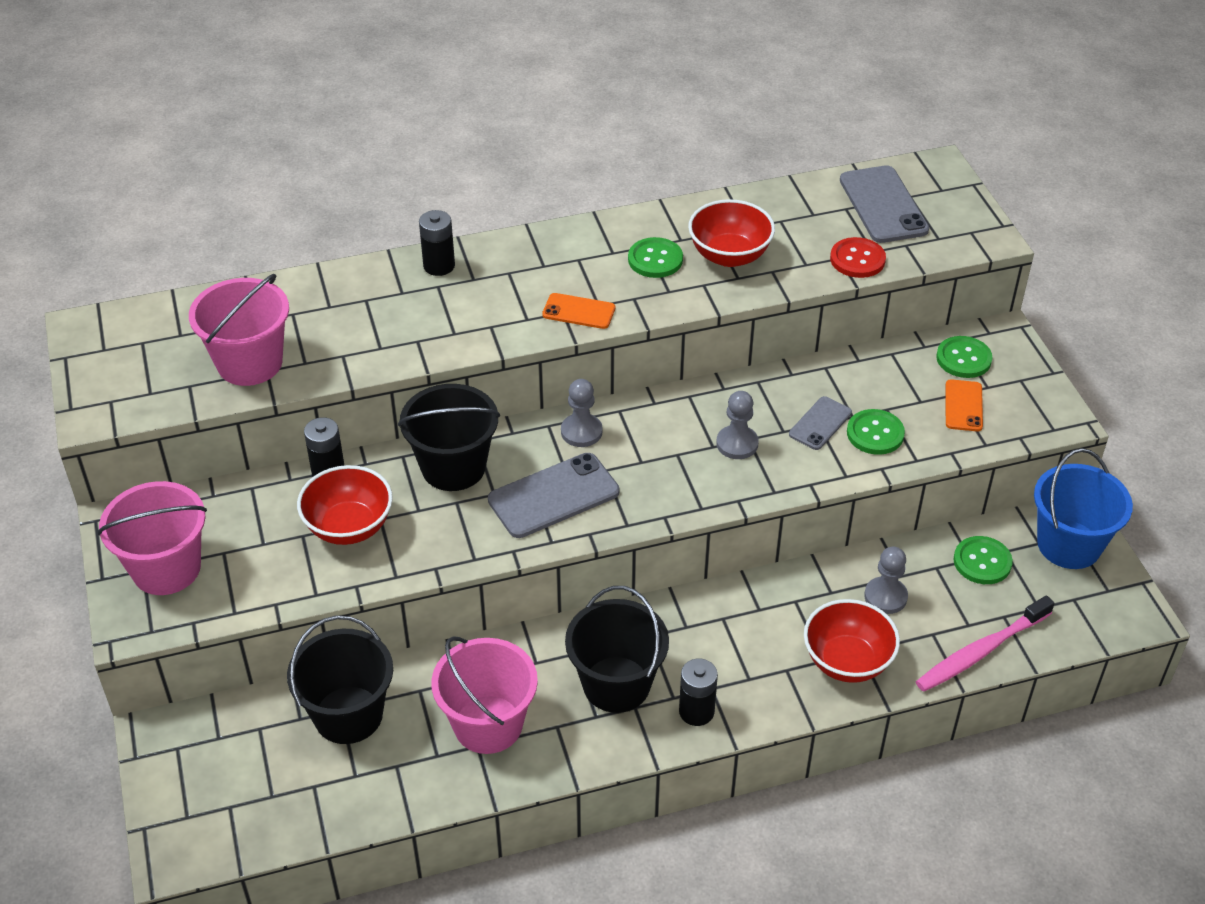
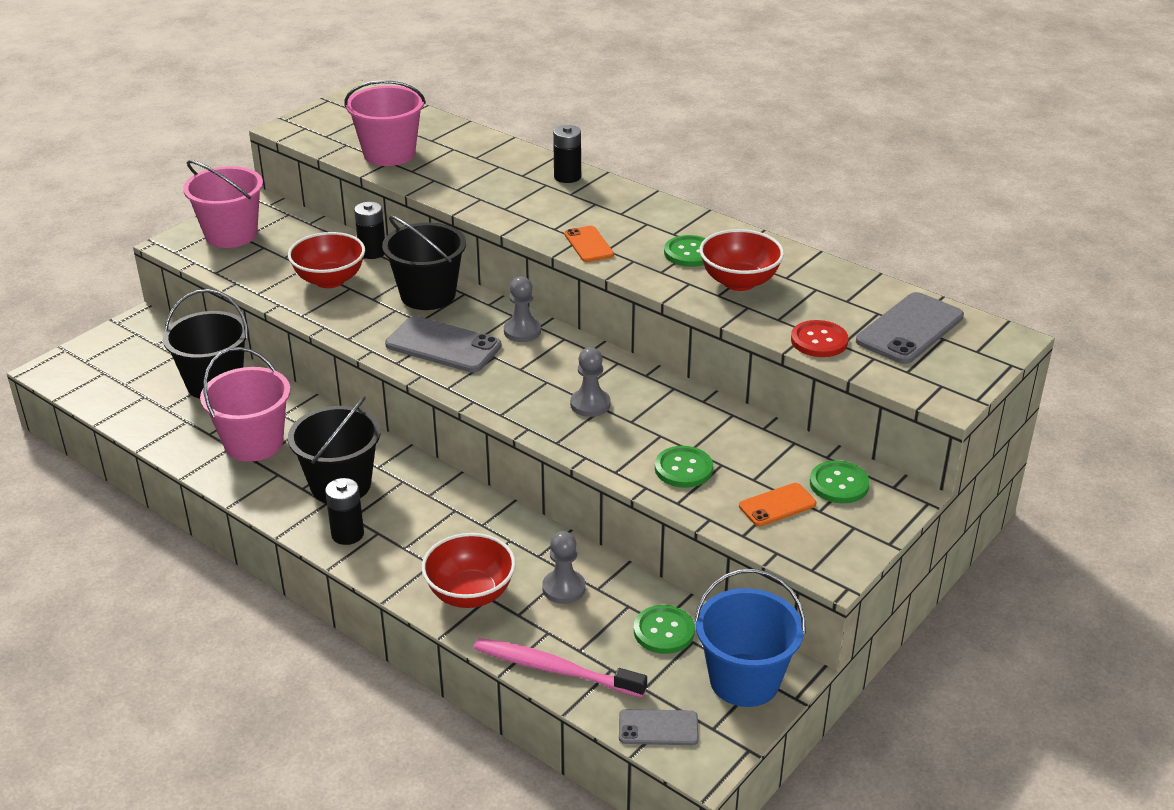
camera: 55 degrees right, 10 degrees down
grey phone [789,396,852,450] -> grey phone moved to [619,709,699,745]

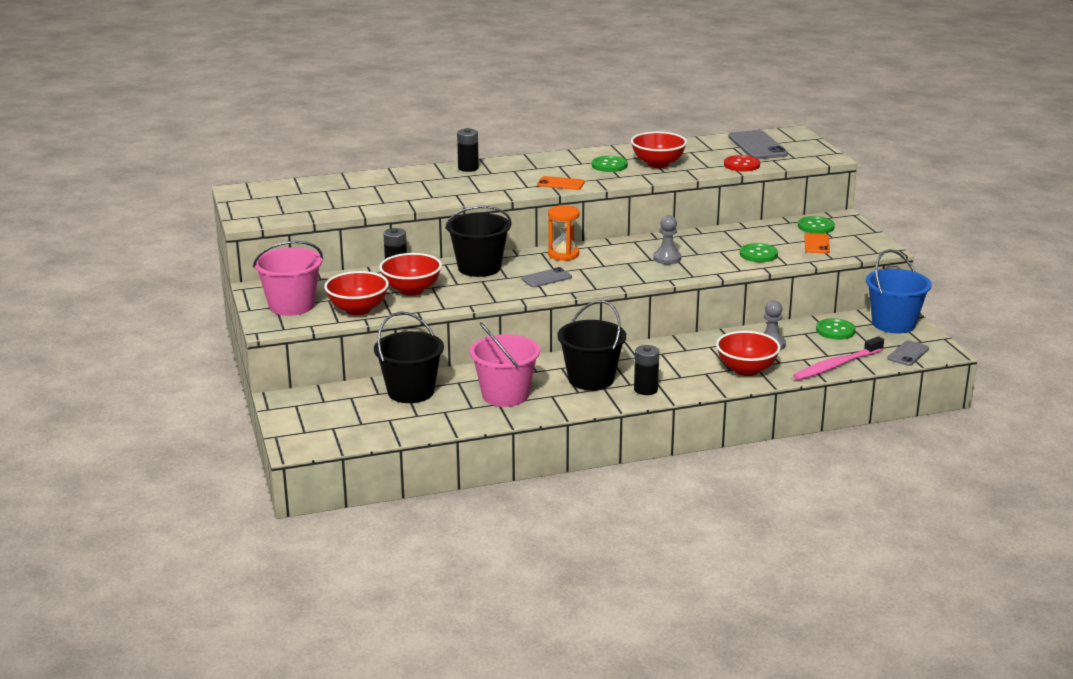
camera: 55 degrees left, 10 degrees down
pink bucket [344,80,426,166] -> none
grey phone [385,316,502,373] -> grey phone [521,267,572,287], size x0.58
grey pawn [504,277,541,342] -> orange hourglass [548,205,580,261]
none -> red bowl [324,271,389,315]

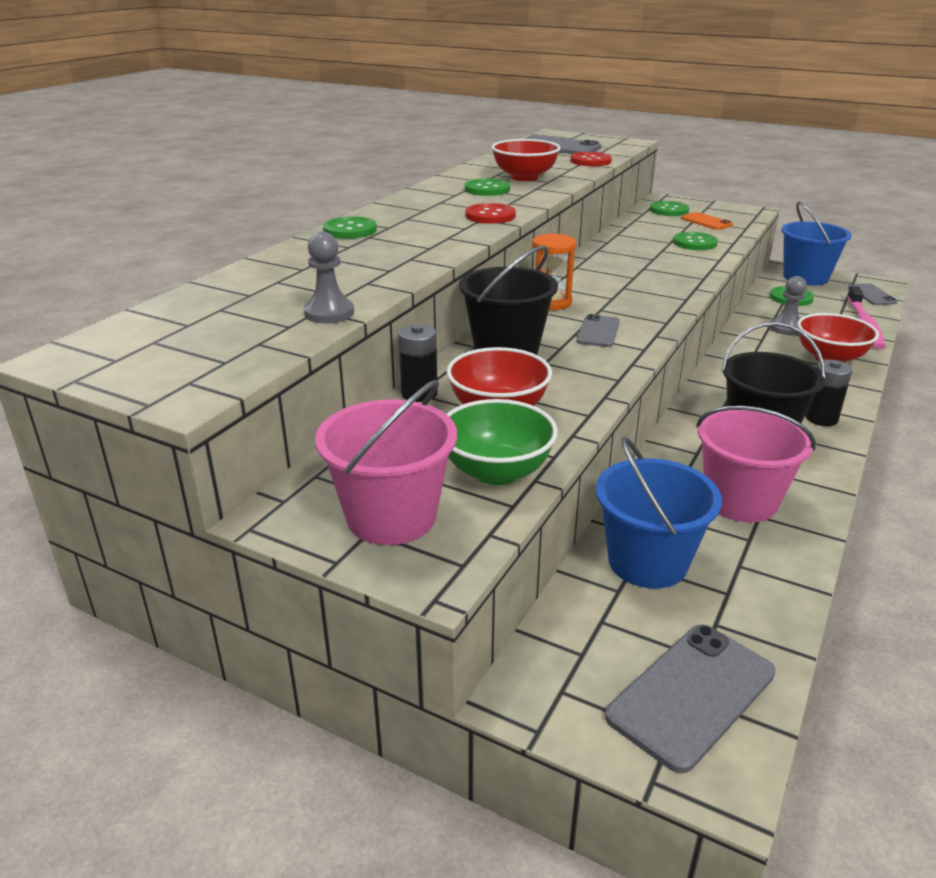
camera: 45 degrees left, 5 degrees up
red bowl [324,271,389,315] -> green bowl [447,399,558,485]
black bucket [374,311,444,403] -> blue bucket [596,437,722,589]
black battery [457,128,479,172] -> green button [323,216,377,239]
orange phone [537,176,585,190] -> red button [466,203,516,224]
grey pawn [653,215,681,264] -> grey pawn moved to [304,232,354,323]
none -> grey phone [605,624,776,773]

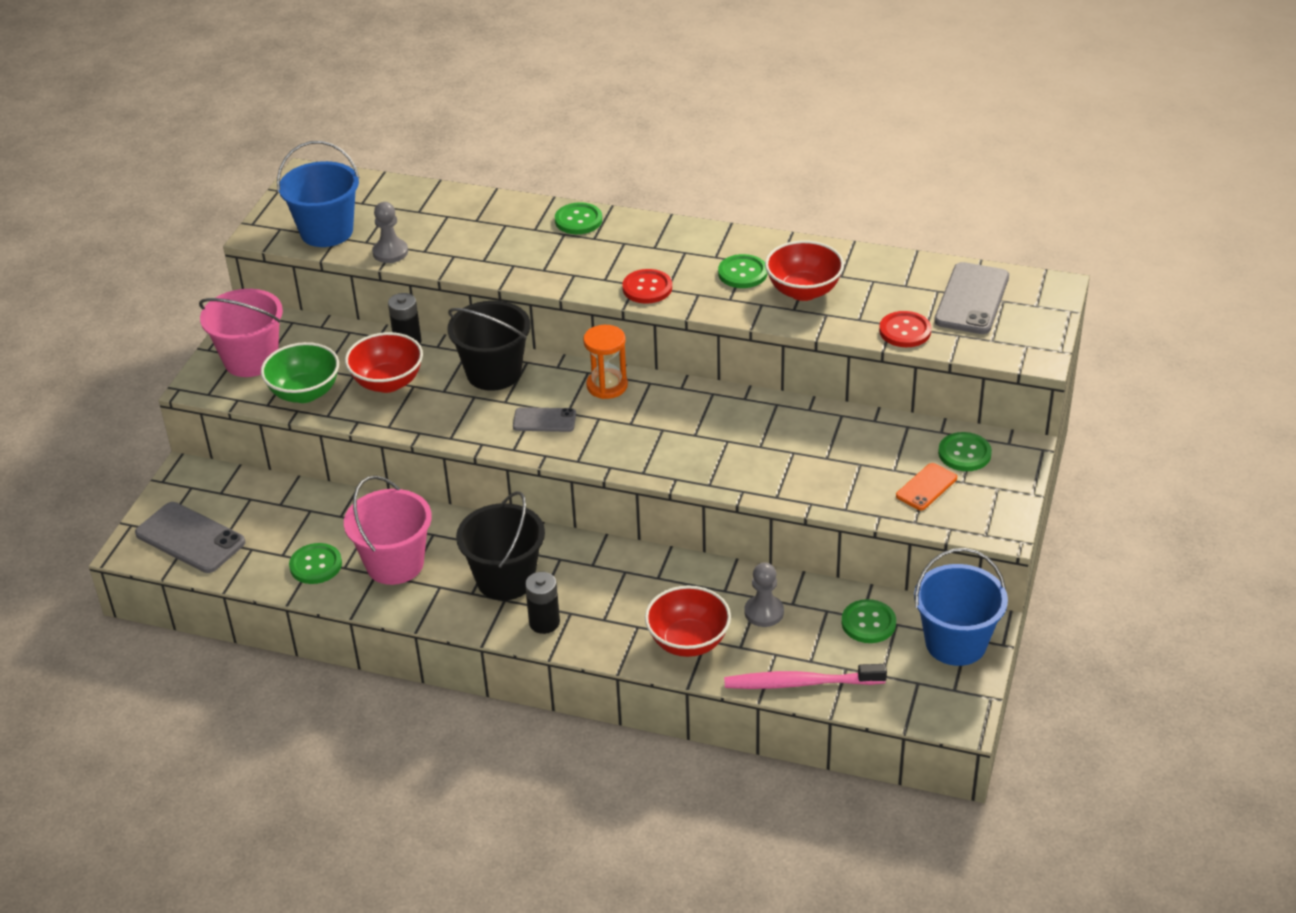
camera: 80 degrees right, 10 degrees up
blue bucket [596,437,722,589] -> blue bucket moved to [277,141,360,247]
green button [673,232,718,250] -> green button moved to [289,543,342,584]
grey phone [849,283,898,305] -> none

